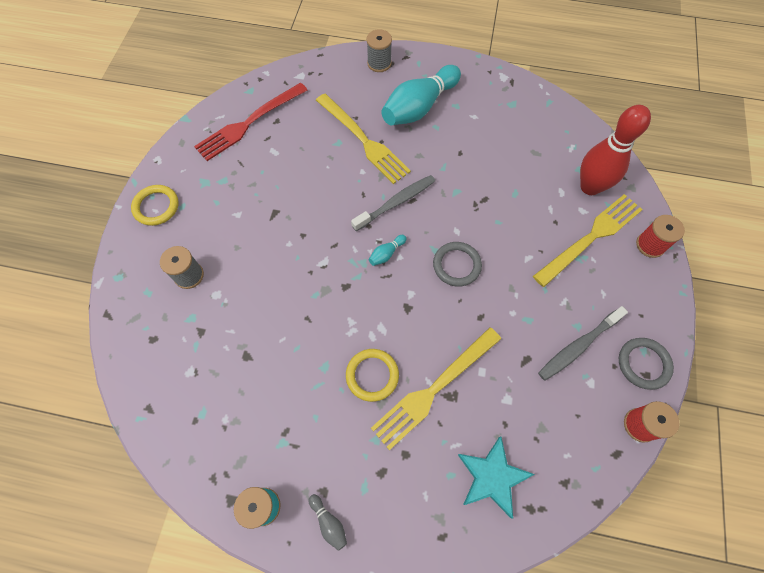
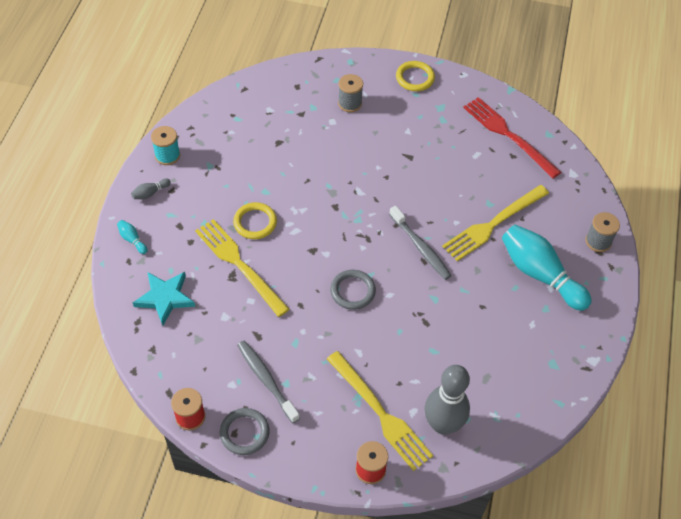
camera: 90 degrees right, 10 degrees down
turquoise bowling pin [369,235,406,266] -> turquoise bowling pin moved to [117,220,148,254]
red bowling pin [580,105,651,195] -> grey bowling pin [424,365,470,435]

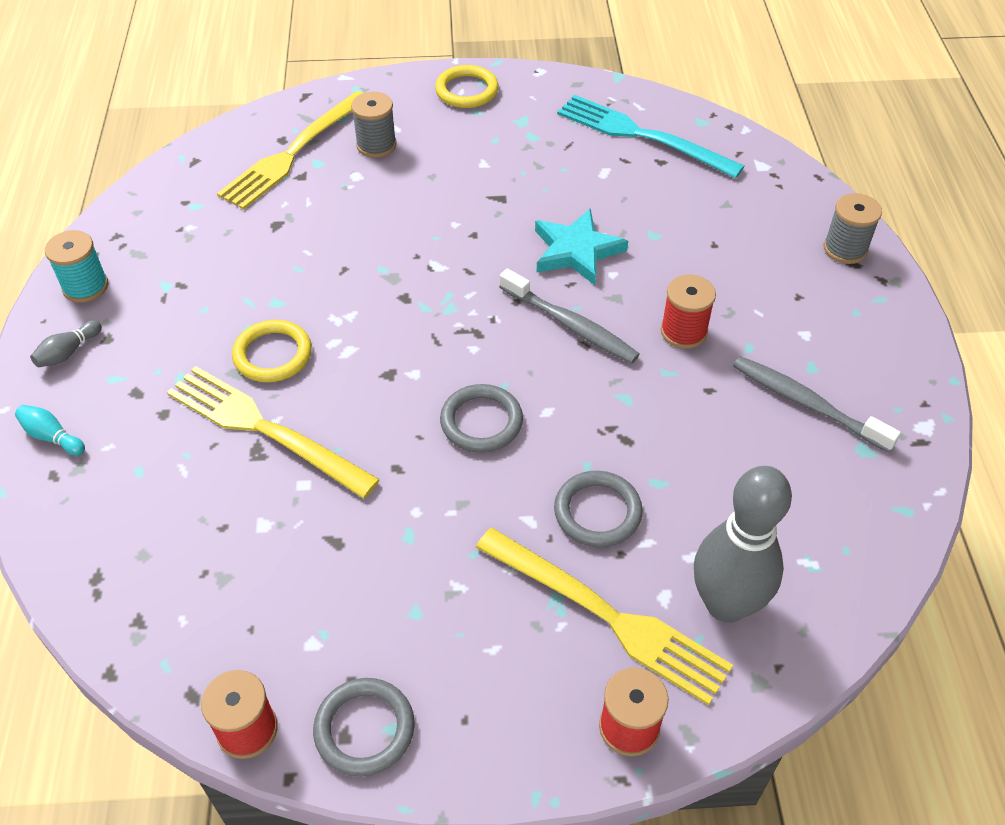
camera: 15 degrees left, 5 degrees down
turquoise star [133,272,195,325] -> turquoise star moved to [535,208,628,285]
grey toothbrush [237,341,300,423] -> grey toothbrush moved to [733,356,901,453]
yellow fork [442,185,549,261] -> yellow fork moved to [217,91,363,210]
red fork [463,97,561,179] -> turquoise fork [557,95,745,178]
turquoise bowling pin [502,225,592,311] -> none
none -> grey ring [554,471,643,547]
none -> red spool [661,275,716,349]

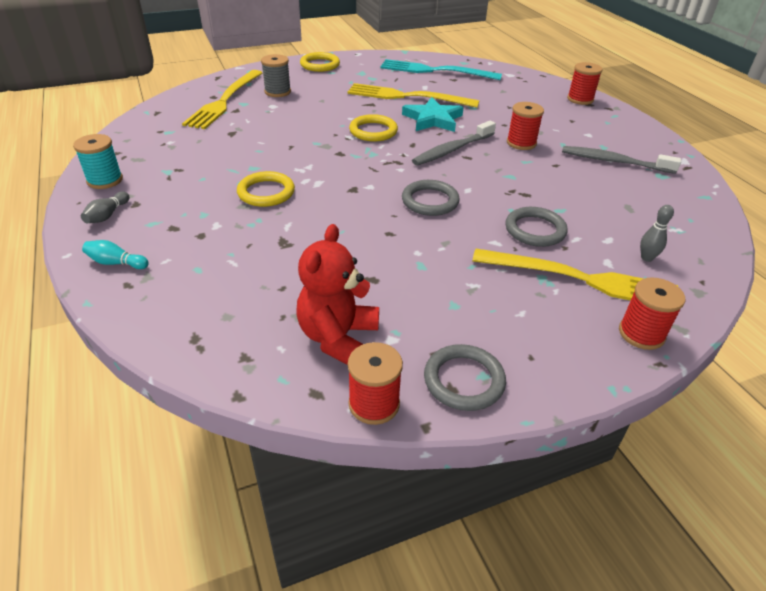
camera: 20 degrees left, 10 degrees down
yellow fork [167,366,380,499] -> yellow fork moved to [348,83,479,108]
grey toothbrush [500,268,640,364] -> grey toothbrush turned 120 degrees clockwise [412,120,496,166]
grey bowling pin [694,466,792,623] -> grey bowling pin [640,205,674,262], size x0.40
grey spool [824,193,882,264] -> red spool [567,62,603,105]
none -> red teddy bear [297,224,379,365]
none -> yellow ring [349,114,398,141]

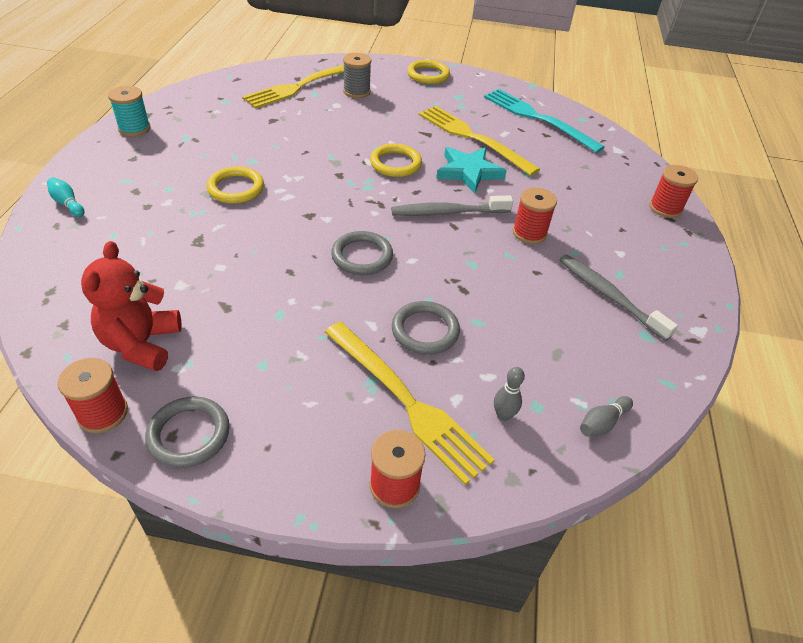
camera: 30 degrees right, 5 degrees up
grey bowling pin [81,191,129,223] -> grey bowling pin moved to [580,396,633,437]
red teddy bear [297,224,379,365] -> red teddy bear turned 45 degrees counterclockwise [81,241,182,371]

